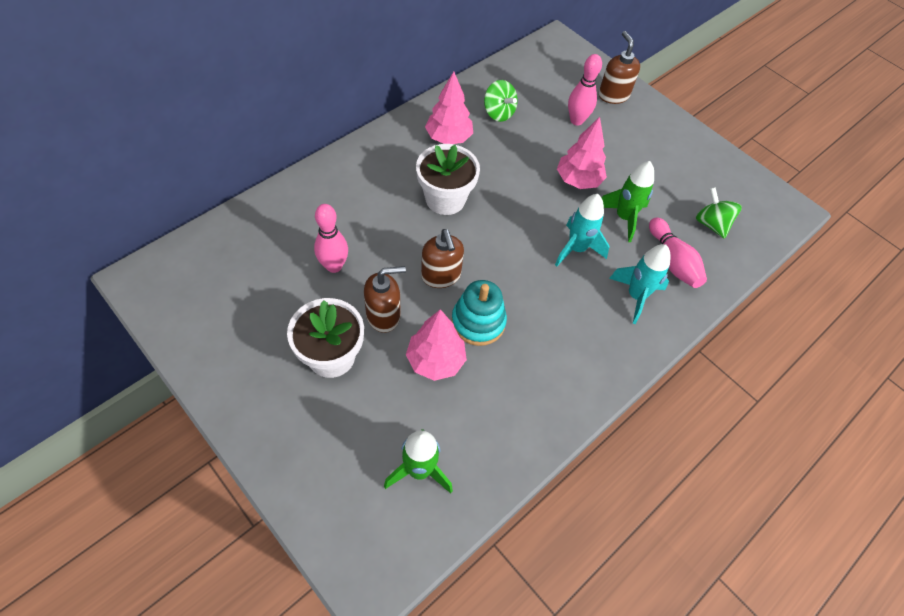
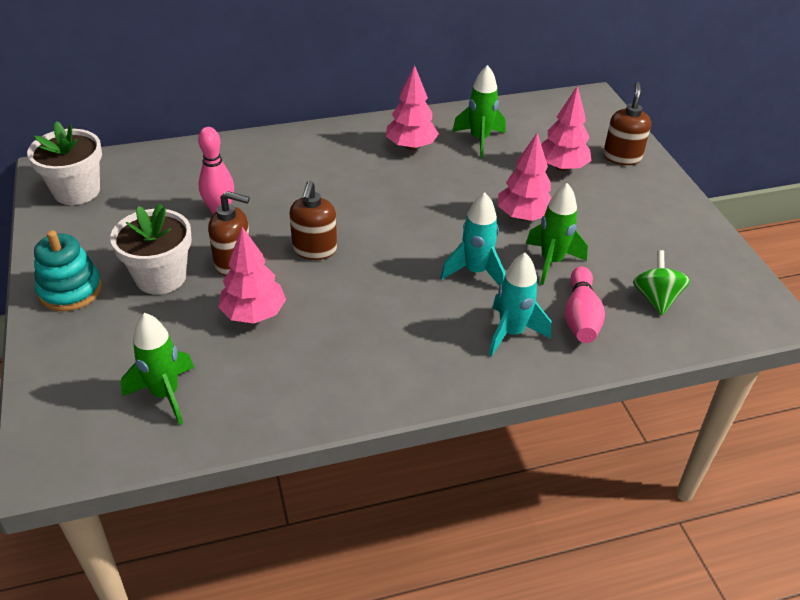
camera: 30 degrees right, 15 degrees down
white flower pot [416,144,480,215] -> white flower pot moved to [27,121,102,205]
turquoise stacking toy [451,280,507,346] -> turquoise stacking toy moved to [34,230,102,312]
green spinning top [484,80,518,122] -> green rocket [452,65,506,158]
pink bowling pin [568,54,602,125] -> pink tree [541,85,591,171]

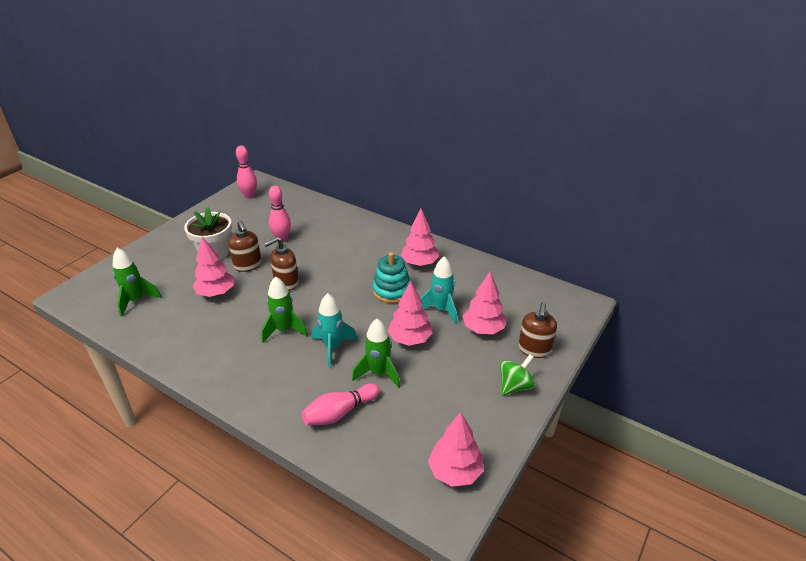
camera: 50 degrees right, 5 degrees down
white flower pot [27,121,102,205] -> pink bowling pin [236,146,257,199]
turquoise stacking toy [34,230,102,312] -> turquoise stacking toy moved to [373,252,410,303]
green rocket [452,65,506,158] -> green rocket moved to [261,276,308,343]
turquoise rocket [489,253,551,357] -> turquoise rocket moved to [420,257,457,325]
brown soap dispenser [603,82,651,165] -> brown soap dispenser turned 135 degrees clockwise [518,302,557,358]
green spinning top [633,250,690,316] -> green spinning top moved to [500,354,535,395]
none -> pink tree [428,412,484,487]

